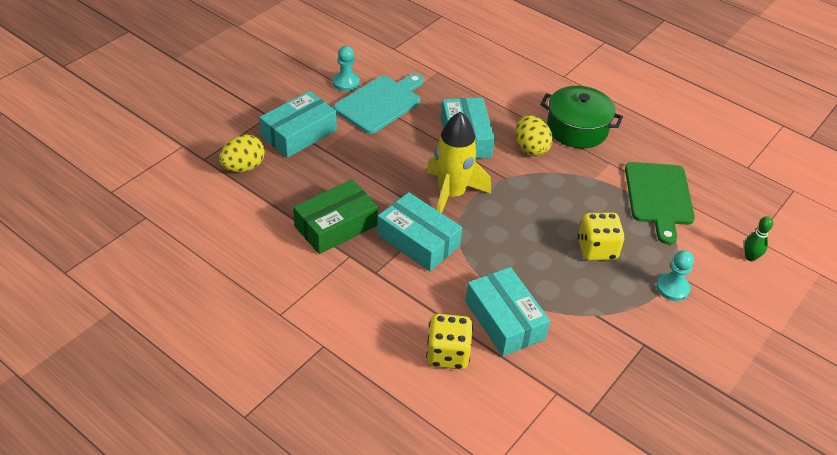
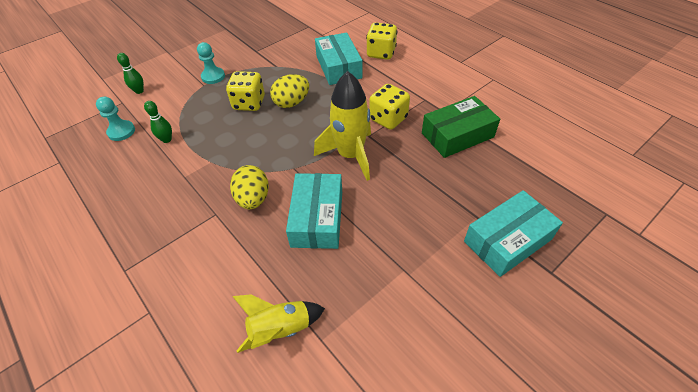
camera: 165 degrees left, 5 degrees up
yellow egg [219,134,265,172] -> yellow egg moved to [270,74,309,108]
turquoise pawn [333,46,360,91] -> turquoise pawn moved to [96,97,135,141]
turquoise cutting board [334,74,424,134] -> none
turquoise box [377,192,462,271] -> yellow dice [369,84,410,130]
green pot [540,86,623,148] -> none
green cutting board [625,162,695,245] -> green bowling pin [144,101,172,143]
none -> yellow rocket [233,294,325,353]

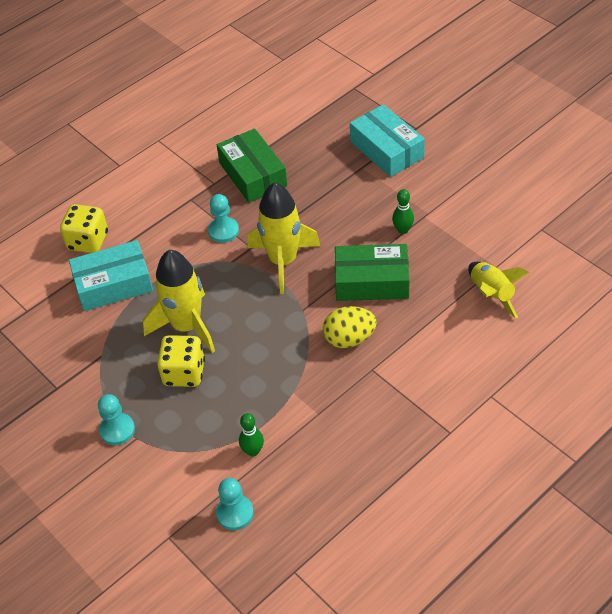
camera: 90 degrees left, 0 degrees up
green bowling pin [117,53,144,94] -> green bowling pin moved to [392,189,414,234]
yellow egg [270,74,309,108] -> yellow rocket [143,250,215,353]
turquoise box [286,173,342,249] -> green box [335,244,410,301]
yellow dice [369,84,410,130] -> turquoise pawn [208,194,239,243]

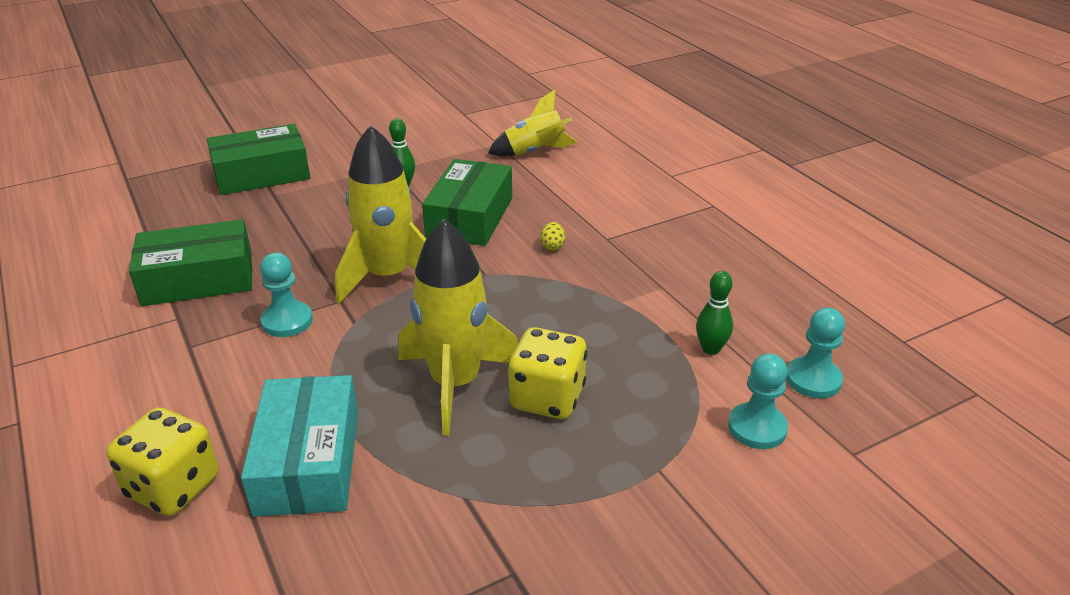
camera: 80 degrees left, 15 degrees down
turquoise pawn [98,394,135,445] -> turquoise pawn moved to [728,353,788,449]
yellow egg [323,306,377,348] -> yellow egg [541,222,565,250], size x0.47
turquoise box [350,104,425,177] -> green box [207,124,310,195]

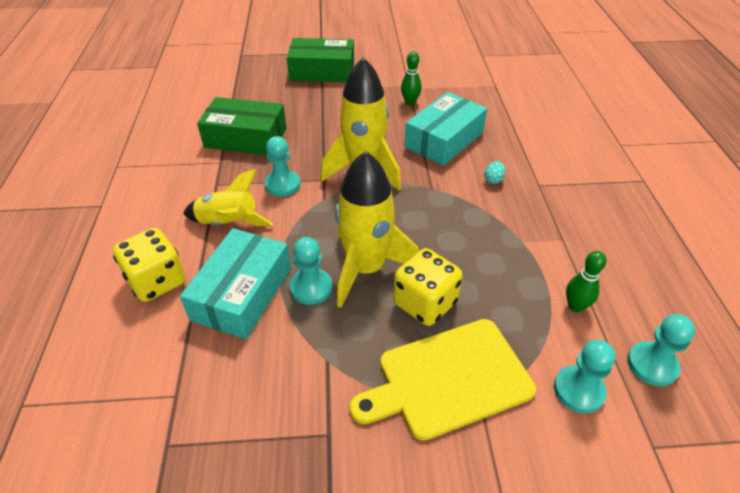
camera: 25 degrees right, 10 degrees up
green box [422,159,512,246] -> turquoise box [405,92,487,166]
yellow rocket [488,90,578,157] -> yellow rocket moved to [183,169,273,226]
yellow egg [541,222,565,250] -> turquoise egg [484,161,505,184]
none -> turquoise pawn [290,237,332,305]
none -> yellow cutting board [350,319,536,441]

